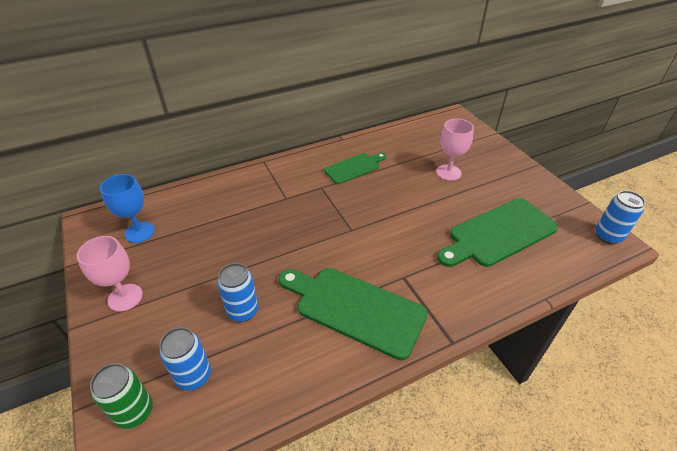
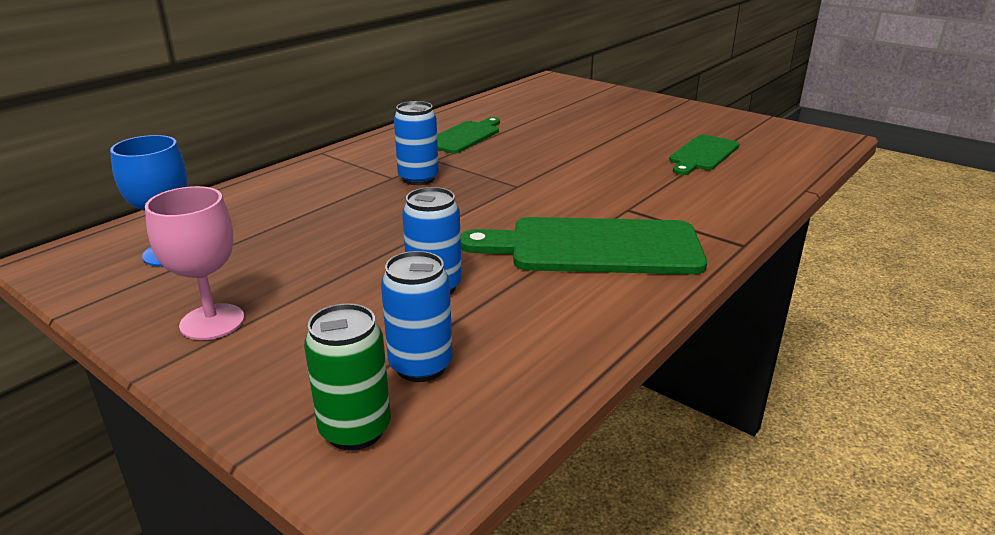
camera: 25 degrees left, 15 degrees down
pink goblet [436,119,474,181] -> none
green cutting board [437,198,558,267] -> green cutting board [669,135,739,175], size x0.60
blue can [596,191,646,244] -> blue can moved to [394,101,439,185]

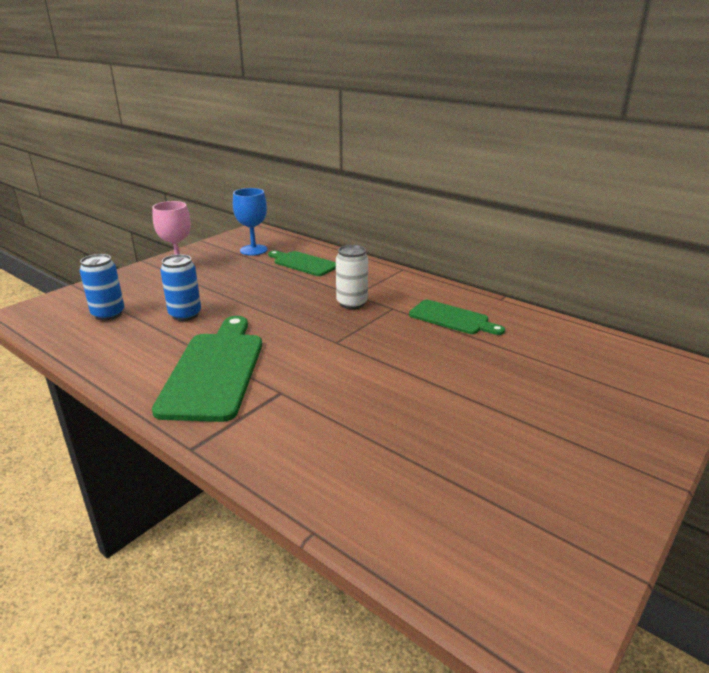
camera: 90 degrees right, 0 degrees up
green can [304,303,391,451] -> none
blue can [394,101,439,185] -> white can [336,245,368,309]
green cutting board [669,135,739,175] -> green cutting board moved to [268,250,336,276]

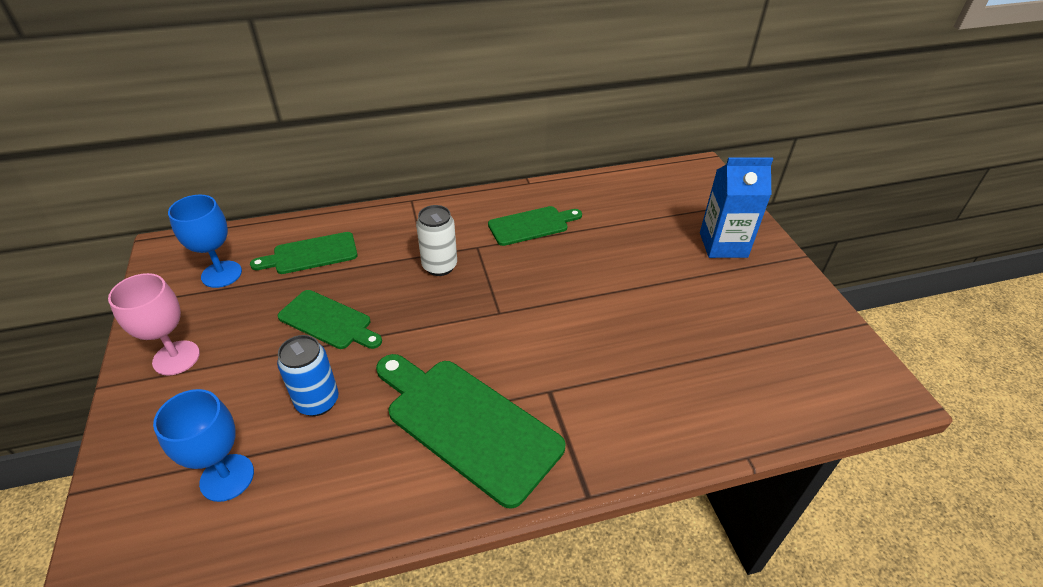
camera: 55 degrees left, 15 degrees up
blue can [80,254,124,321] -> blue goblet [153,389,254,502]
none -> green cutting board [277,290,382,349]
none -> blue carton [700,157,773,258]

